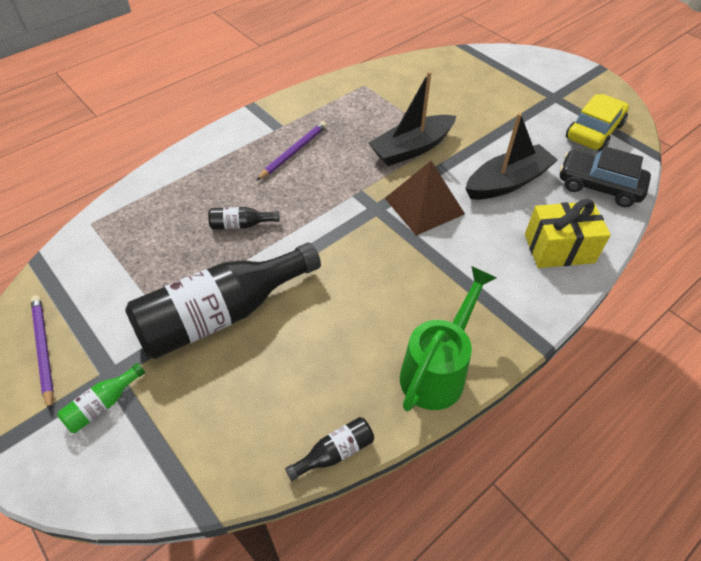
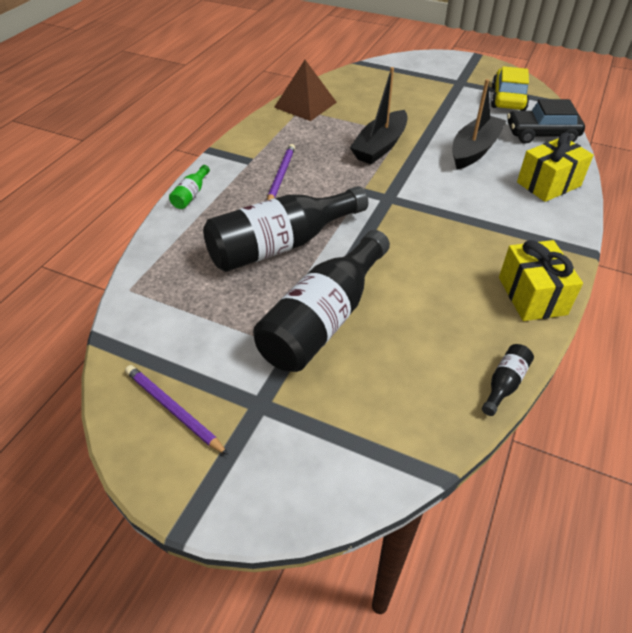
camera: 25 degrees left, 5 degrees down
green bottle [57,363,145,433] -> green bottle moved to [169,165,210,209]
black bottle [208,207,280,230] -> black bottle [203,186,368,272], size x2.44
brown pyramid [385,161,465,235] -> brown pyramid moved to [274,60,337,121]
green watering can [400,266,497,411] -> yellow gift [499,240,583,321]

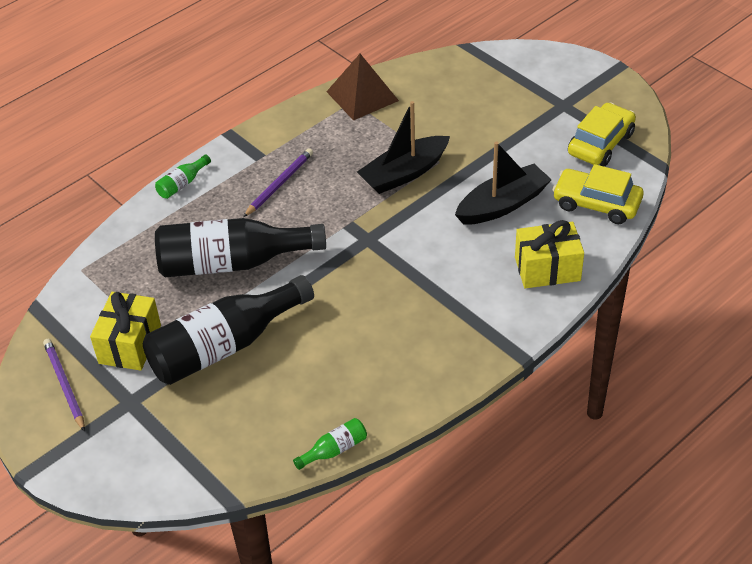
camera: 25 degrees right, 0 degrees up
black bottle [482,344,534,416] -> green bottle [293,418,367,470]
yellow gift [499,240,583,321] -> yellow gift moved to [90,292,161,371]
black car [507,99,585,144] -> yellow car [552,164,644,224]

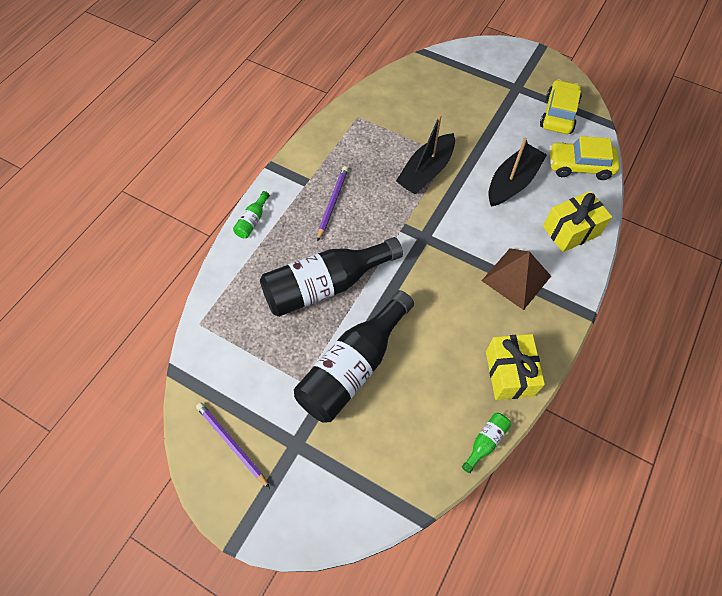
camera: 20 degrees left, 15 degrees up
yellow gift [90,292,161,371] -> yellow gift moved to [486,334,545,400]
brown pyramid [326,54,399,121] -> brown pyramid moved to [482,248,551,310]

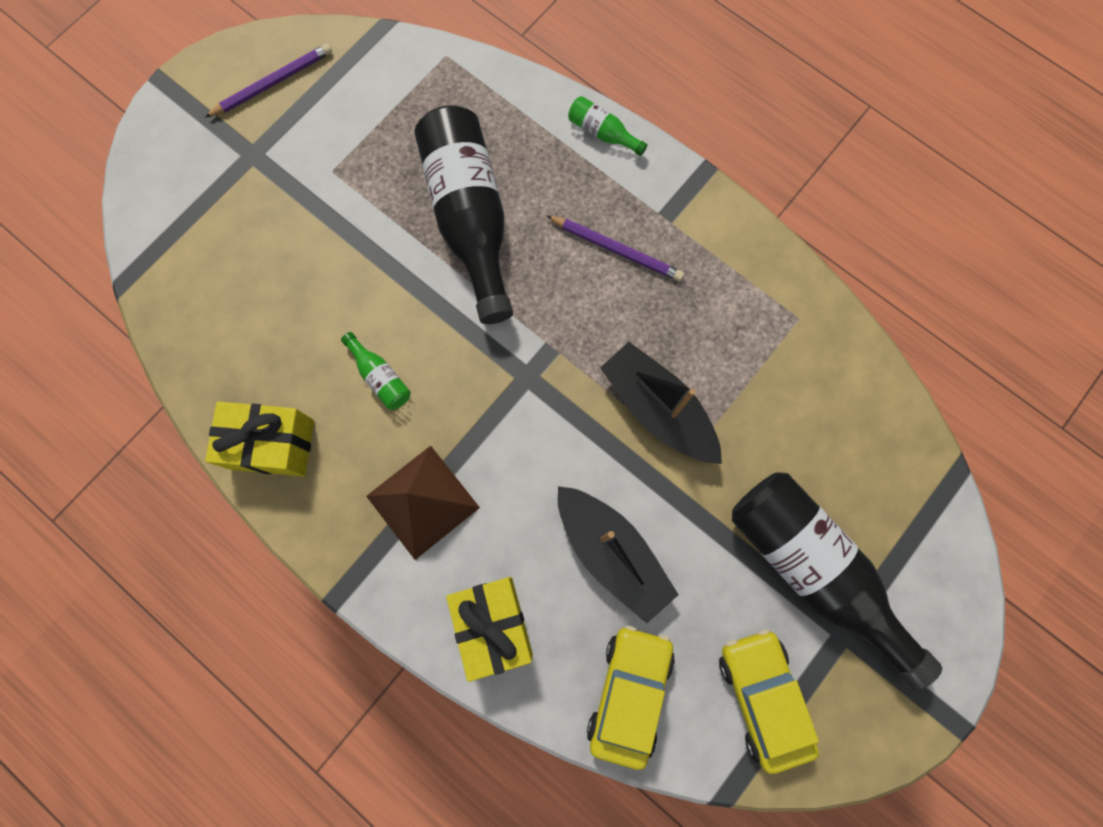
camera: 100 degrees right, 15 degrees up
black bottle [294,290,414,423] -> black bottle moved to [732,472,942,690]
green bottle [462,413,511,473] -> green bottle moved to [341,332,411,410]
yellow car [540,80,582,134] -> yellow car turned 135 degrees counterclockwise [719,629,819,774]

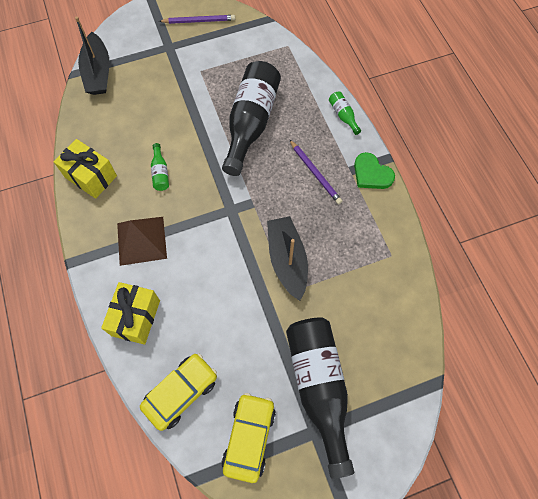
camera: 30 degrees right, 10 degrees down
black boat [558,486,679,624] -> black boat moved to [75,17,109,95]
none -> green heart [354,152,395,189]

